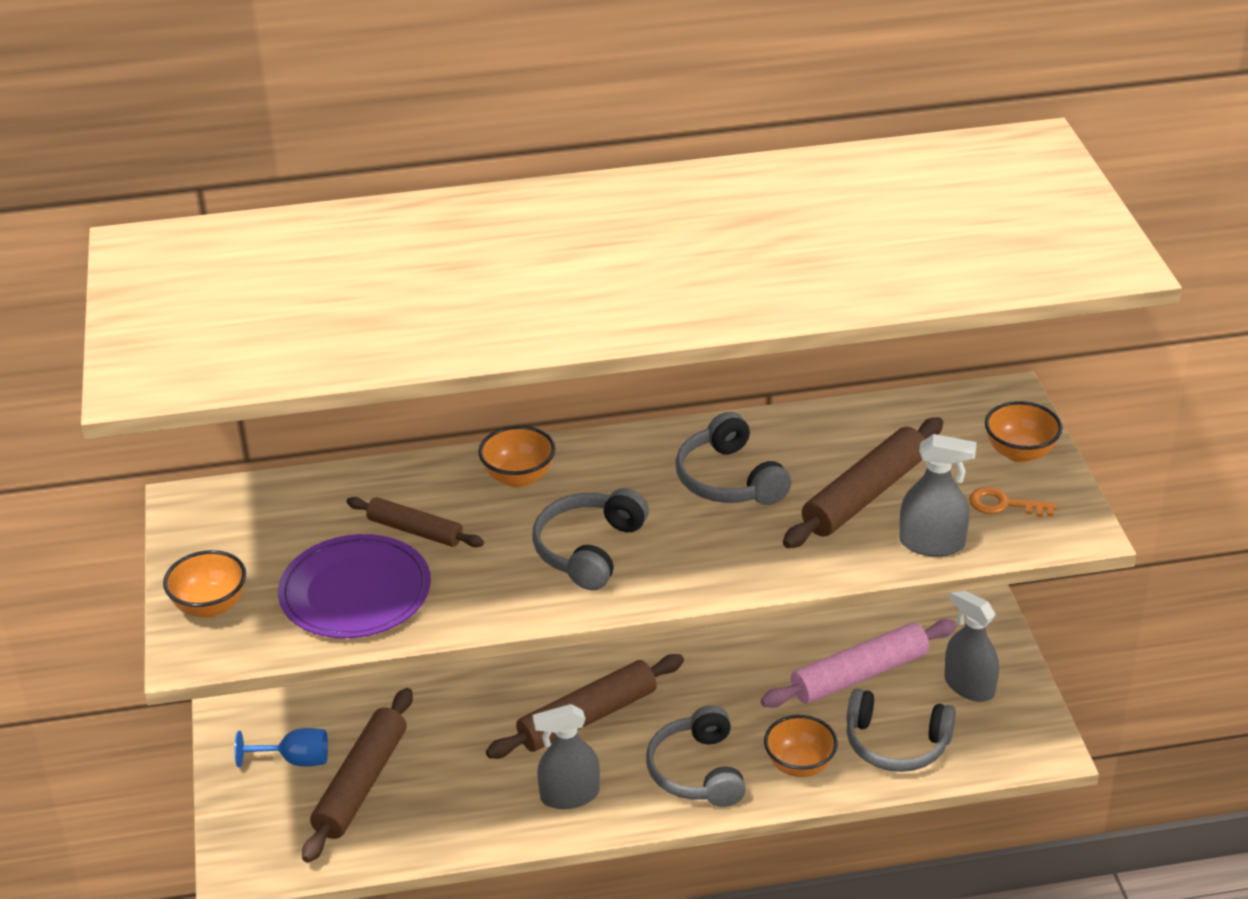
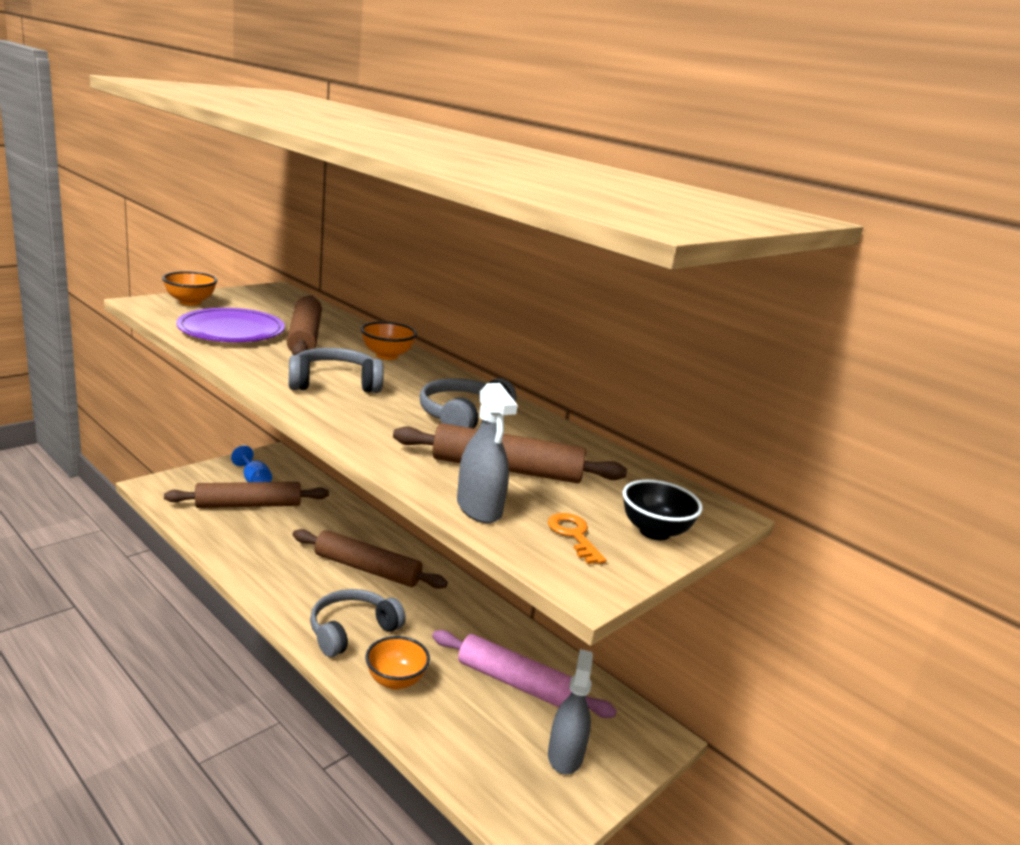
camera: 50 degrees right, 15 degrees down
brown rolling pin [347,497,484,547] -> brown rolling pin [287,295,322,355], size x1.63
grey spray bottle [533,704,600,809] -> none
grey headphones [846,688,956,772] -> none
orange bowl [985,401,1062,463] -> black bowl [622,479,703,540]

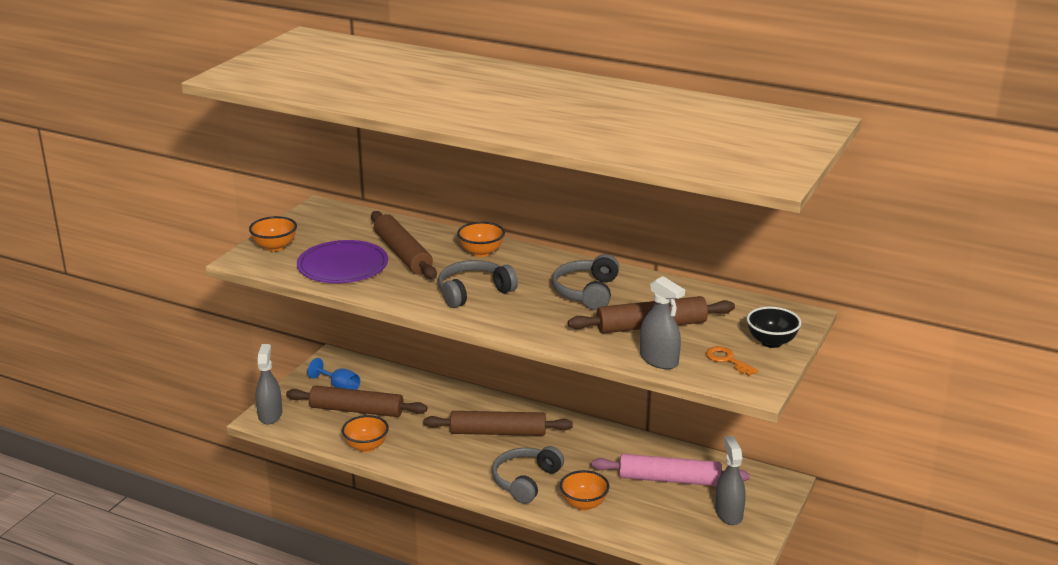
camera: 15 degrees left, 5 degrees up
brown rolling pin [164,482,329,508] -> brown rolling pin turned 45 degrees clockwise [286,385,427,417]
none -> grey spray bottle [255,344,282,424]
none -> orange bowl [342,415,389,452]

